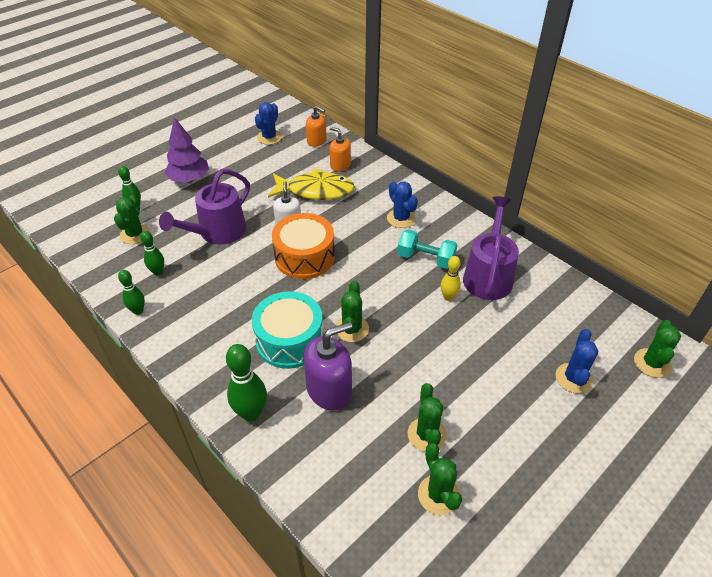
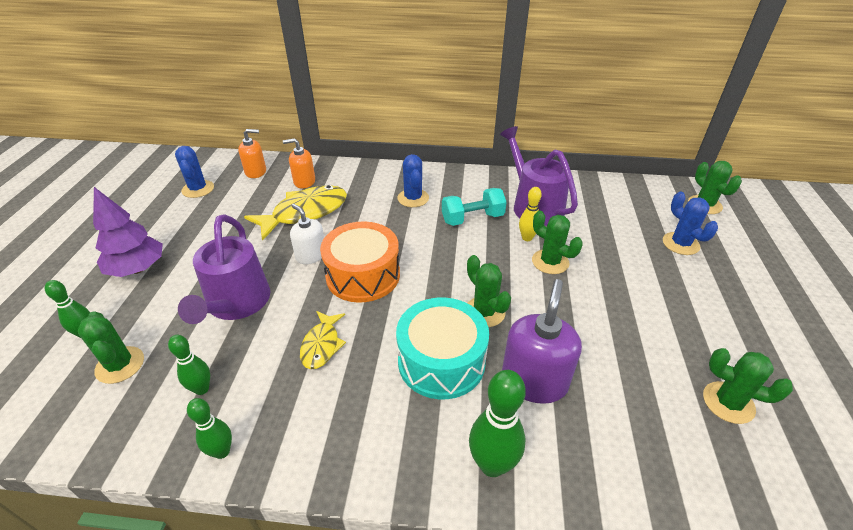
camera: 40 degrees left, 5 degrees down
blue cactus [387,181,418,228] -> blue cactus turned 60 degrees clockwise [397,154,429,207]
green cactus [408,383,447,452] -> green cactus moved to [532,211,583,274]
none -> yellow fish [300,311,346,369]

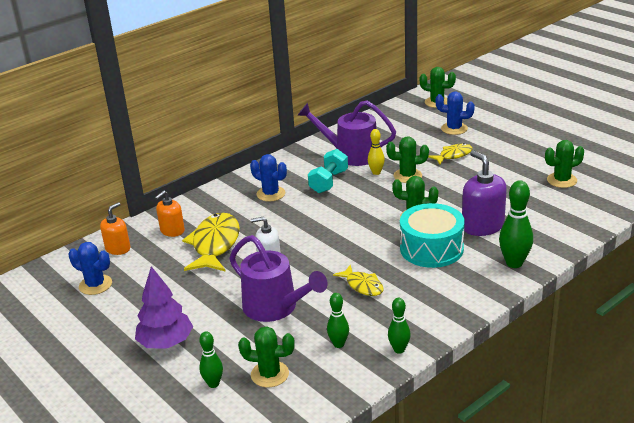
camera: 45 degrees left, 10 degrees down
orange drum [320,221,400,303] -> none
none -> yellow fish [428,143,472,164]

